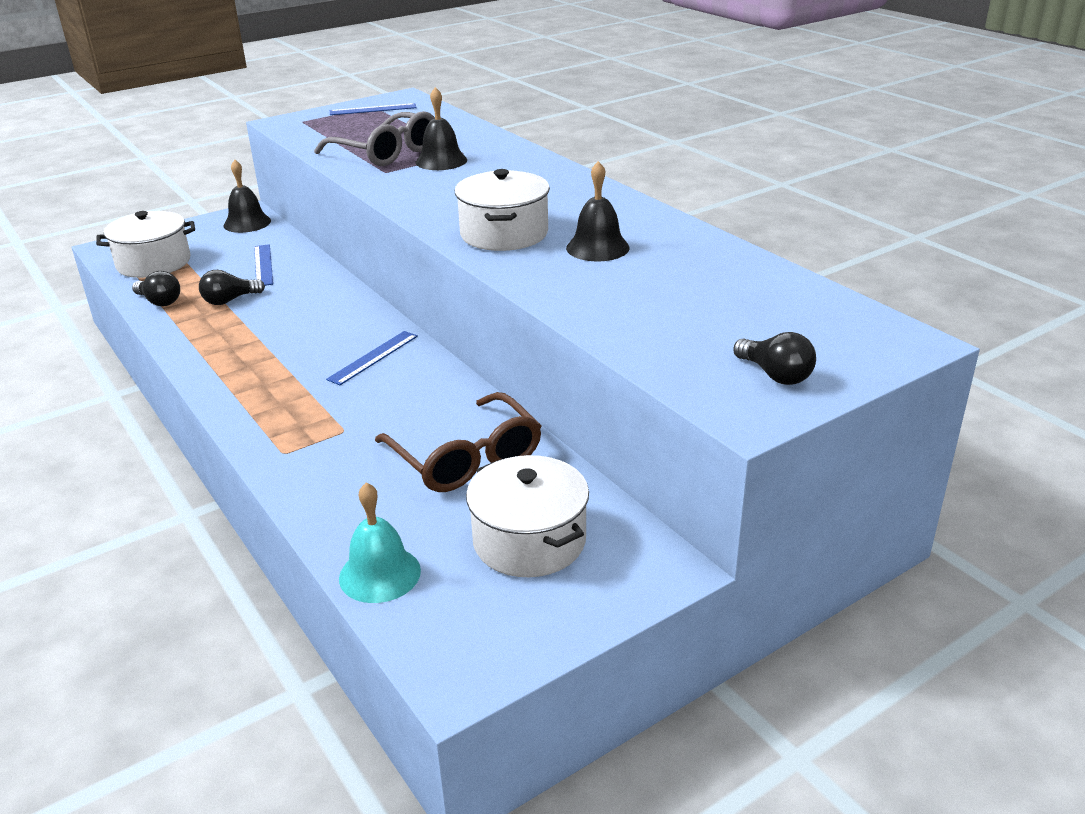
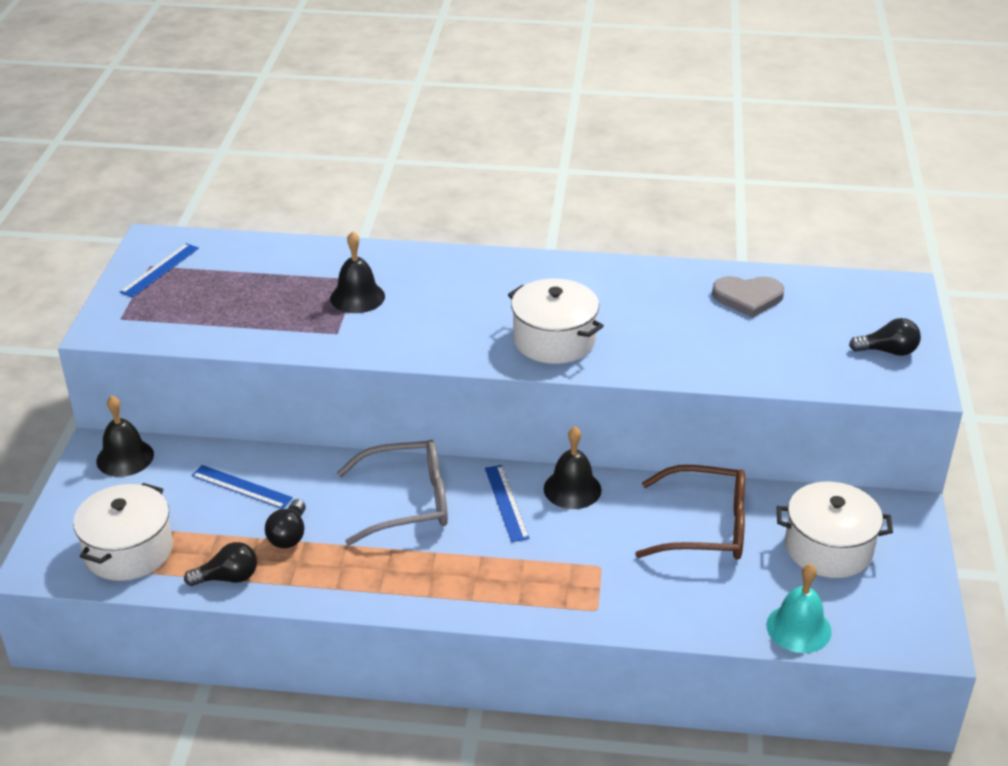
camera: 50 degrees left, 5 degrees up
grey glasses [314,111,435,166] -> grey glasses moved to [337,440,448,545]
black bell [566,161,630,261] -> black bell moved to [544,426,601,509]
none -> grey heart [712,276,784,318]

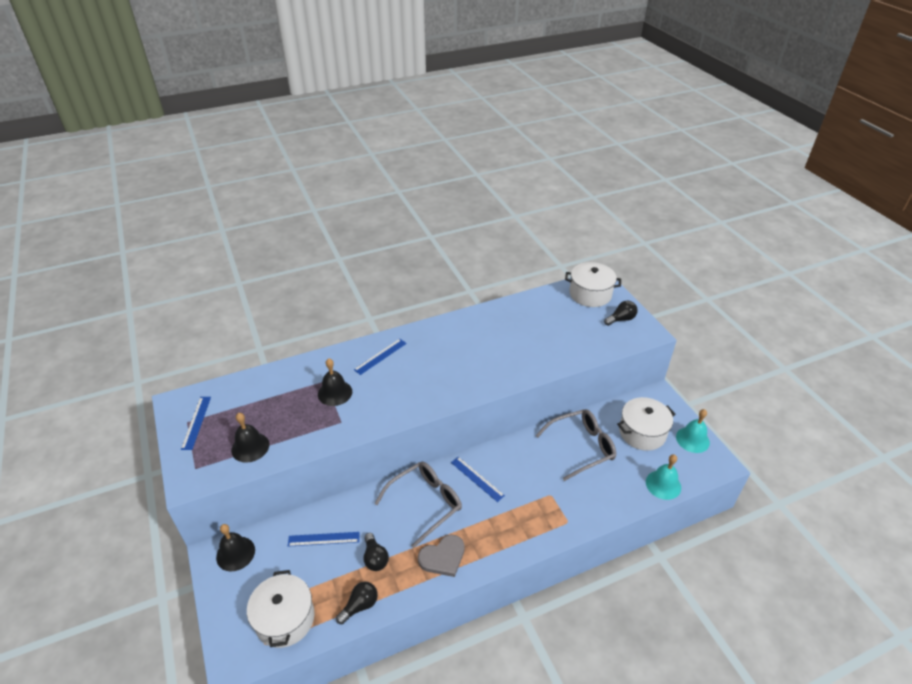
camera: 30 degrees left, 5 degrees up
white pot [508,279,604,364] -> white pot moved to [565,262,621,307]
black bell [544,426,601,509] -> black bell moved to [231,413,269,463]
brown glasses [635,465,745,560] -> grey glasses [536,409,616,481]
grey heart [712,276,784,318] -> grey heart moved to [418,535,465,577]
none -> blue ruler [354,339,407,375]
none -> turquoise bell [676,409,710,453]

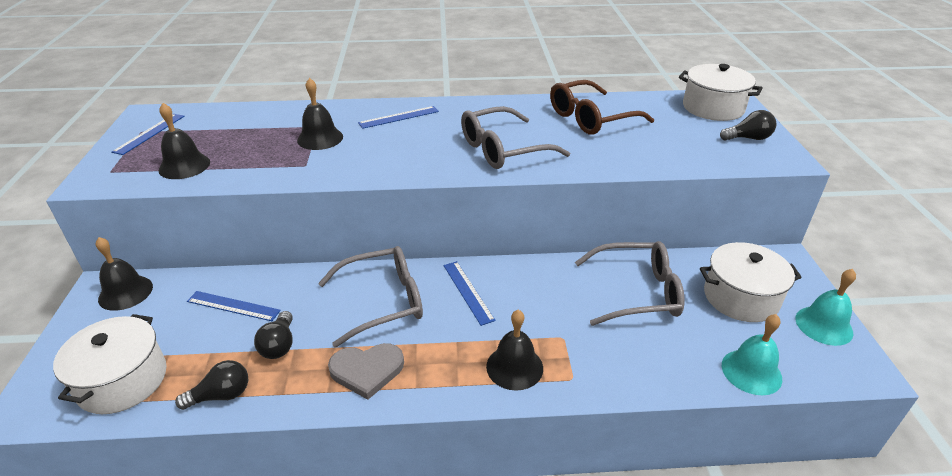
camera: 20 degrees right, 5 degrees down
none -> grey glasses [461,106,570,169]
none -> black bell [486,310,543,391]
none -> brown glasses [550,80,654,135]

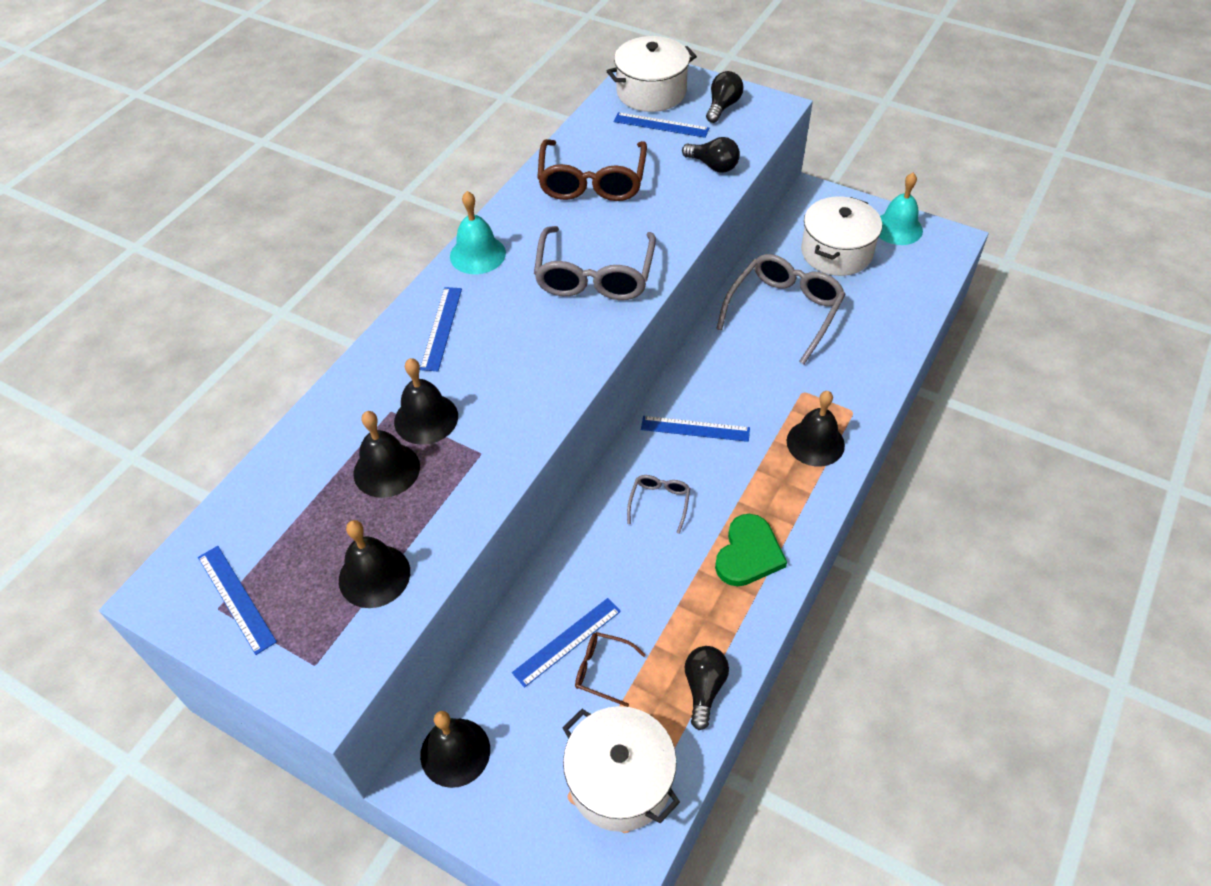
camera: 55 degrees left, 15 degrees up
black light bulb [254,311,293,359] -> black light bulb moved to [682,137,740,173]
grey glasses [318,246,423,348] -> grey glasses [627,475,690,534], size x0.48
grey heart [328,343,404,400] -> green heart [715,514,787,586]
turquoise bell [722,314,782,395] -> turquoise bell moved to [450,191,506,274]
none -> black bell [354,411,420,498]
none -> brown glasses [575,632,646,707]
none -> blue ruler [614,112,709,138]

